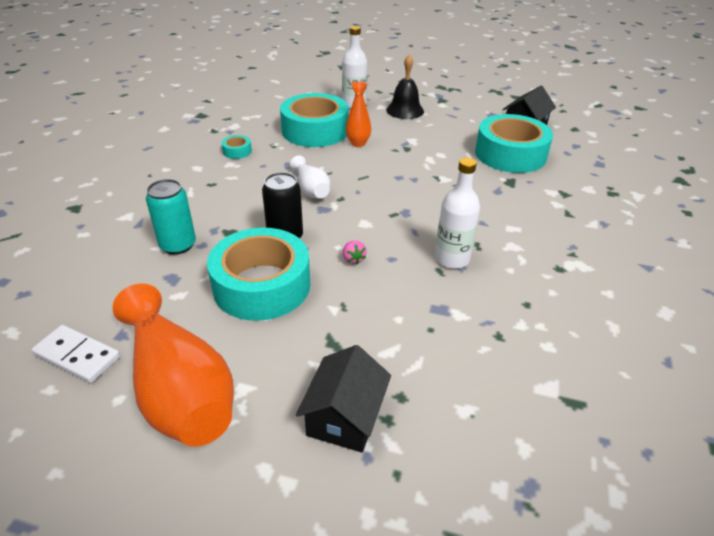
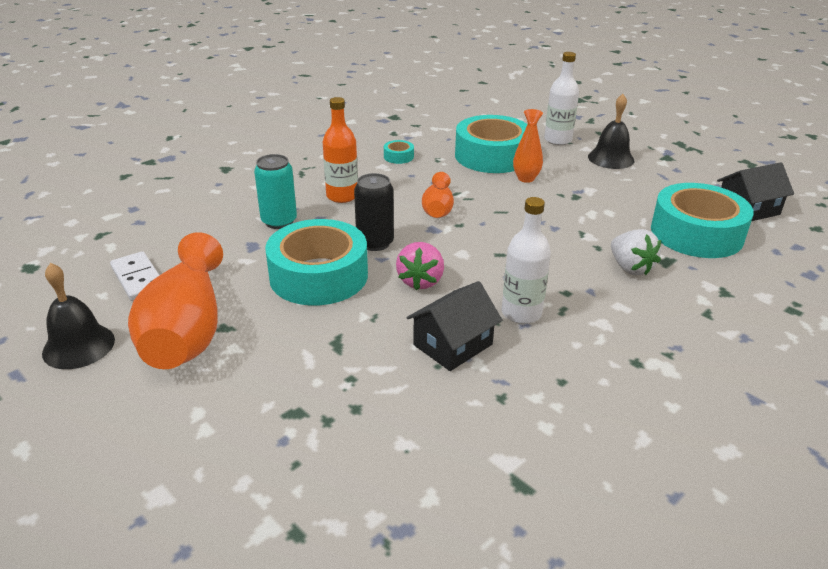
camera: 30 degrees right, 5 degrees down
white vase [290,156,330,199] -> orange vase [422,172,454,218]
black house [296,345,391,453] -> black house moved to [407,281,502,371]
pink strawberry [343,241,367,264] -> pink strawberry [396,242,444,290], size x1.83
none -> black bell [42,263,115,369]
none -> orange bottle [323,97,358,203]
none -> white strawberry [611,229,661,275]

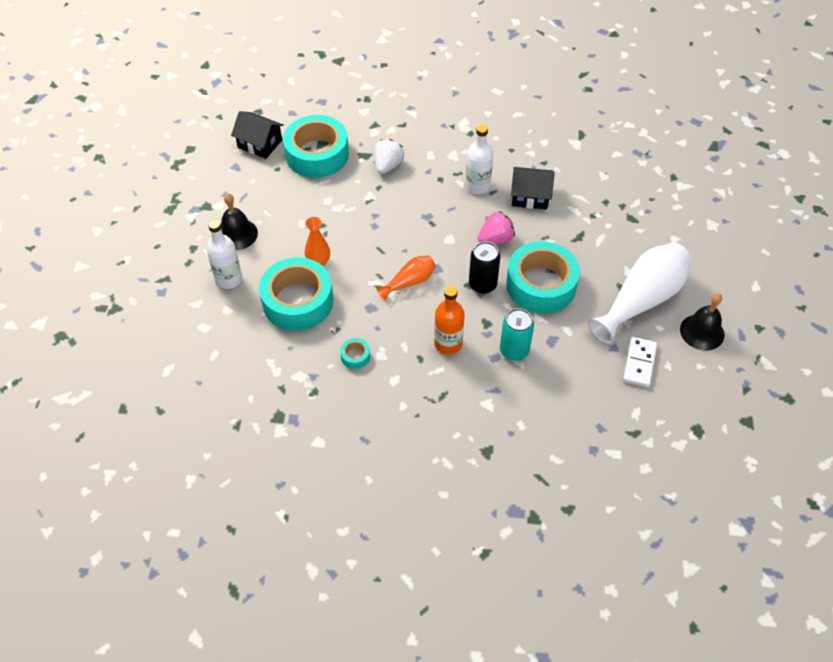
camera: 130 degrees left, 20 degrees up
orange vase [128,232,223,369] -> white vase [588,243,691,344]

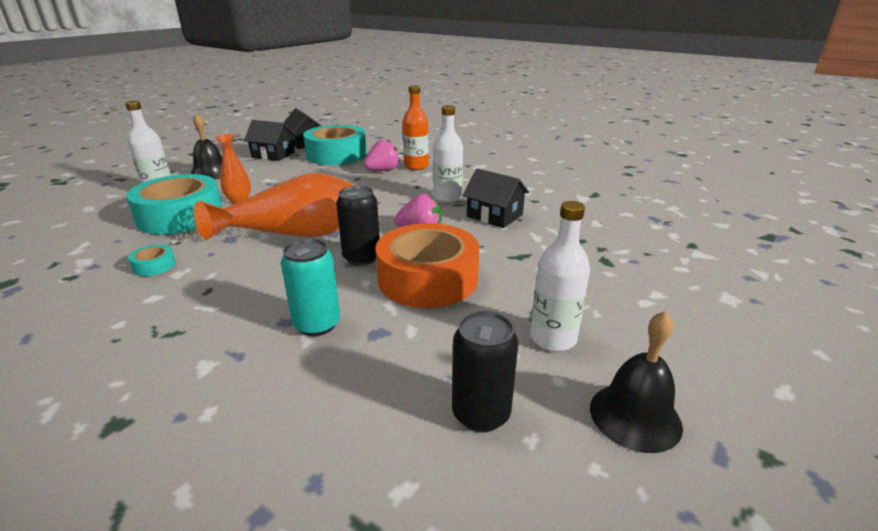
camera: 30 degrees right, 25 degrees down
white strawberry [375,139,404,174] -> pink strawberry [364,139,400,171]
orange vase [376,255,436,300] -> orange vase [194,173,353,240], size x1.96
orange bottle [434,286,465,355] -> orange bottle moved to [403,85,429,170]
turquoise tape [506,241,580,314] -> orange tape [375,223,479,308]
white vase [588,243,691,344] -> white bottle [530,201,590,351]
white domino [623,337,657,387] -> black can [452,311,518,433]
none -> black house [244,120,296,161]

